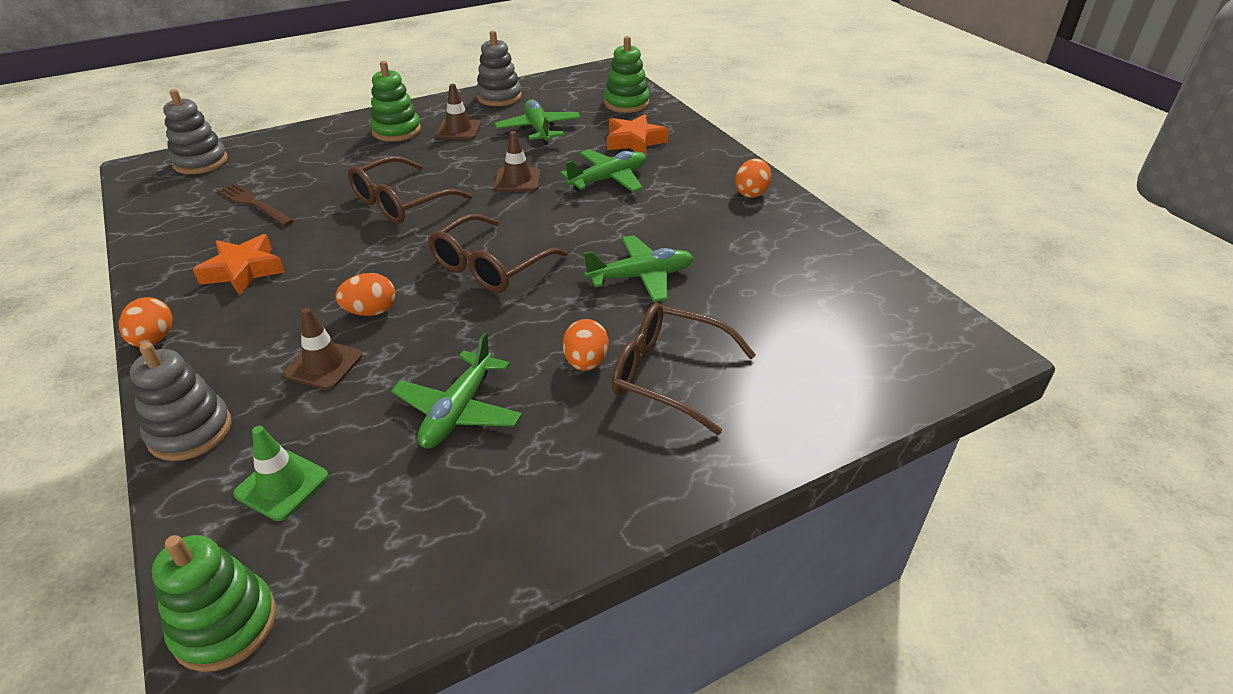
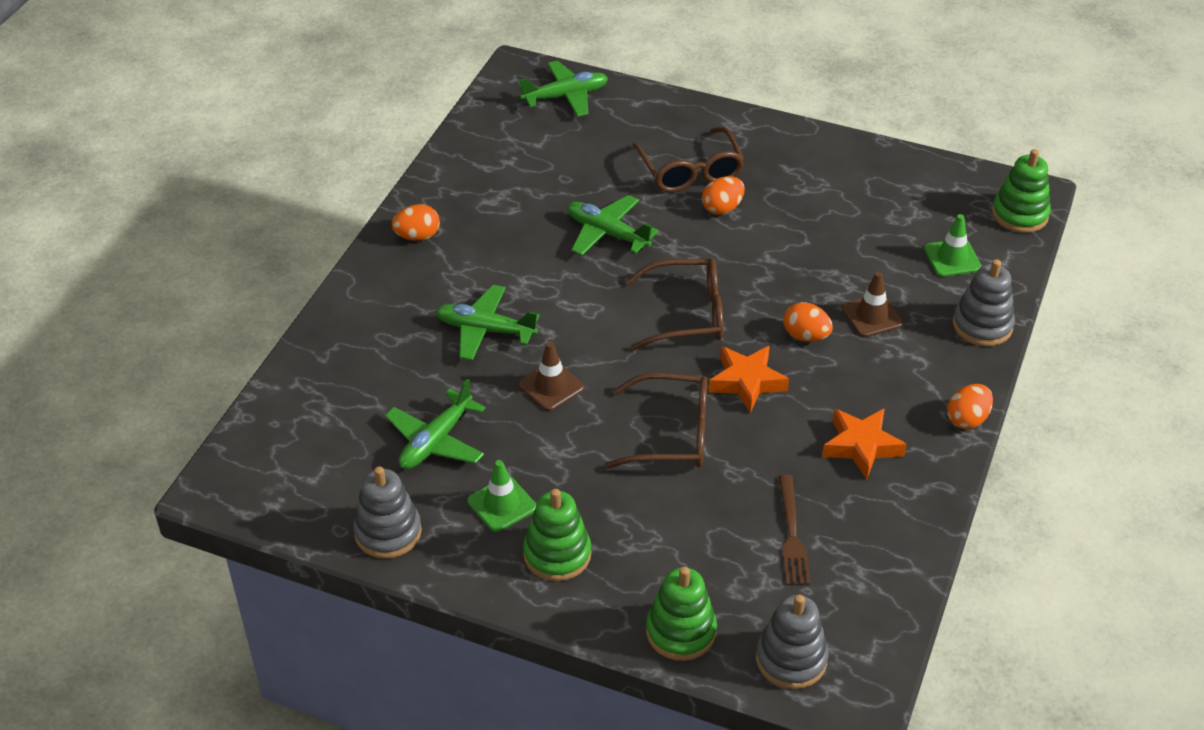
camera: 130 degrees left, 5 degrees up
green plane [391,332,522,448] -> green plane moved to [518,61,608,117]
brown traffic cone [436,84,481,140] -> green traffic cone [467,460,536,532]
green stacking toy [604,36,650,113] -> green stacking toy moved to [646,567,717,661]
orange star [607,114,669,154] -> orange star moved to [709,346,789,413]

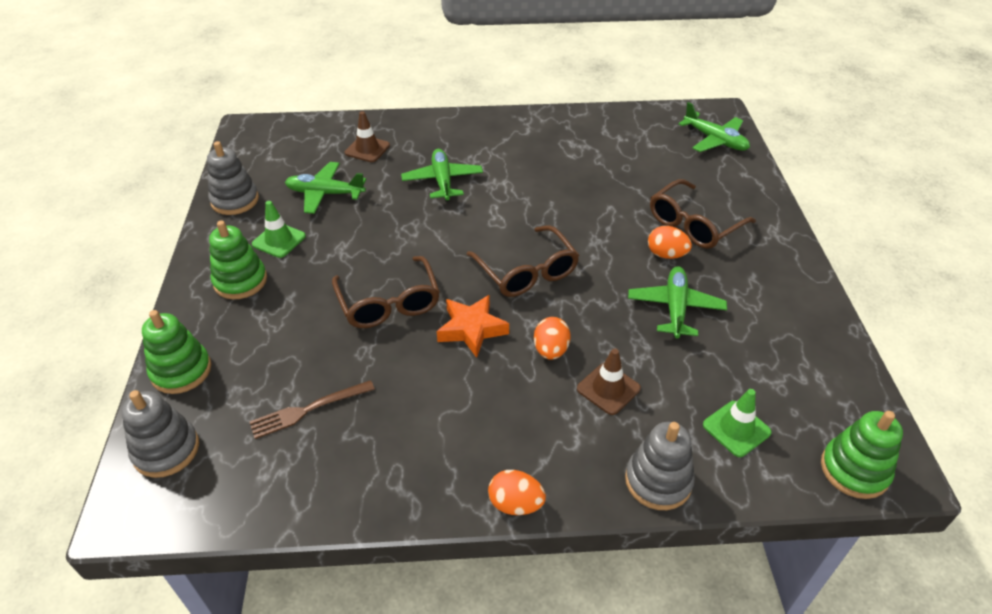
camera: 65 degrees right, 0 degrees up
orange egg [392,204,440,241] -> none
brown traffic cone [519,342,584,411] -> brown traffic cone moved to [345,111,390,162]
green plane [567,195,659,256] -> green plane moved to [628,266,727,339]
orange star [822,408,907,479] -> none

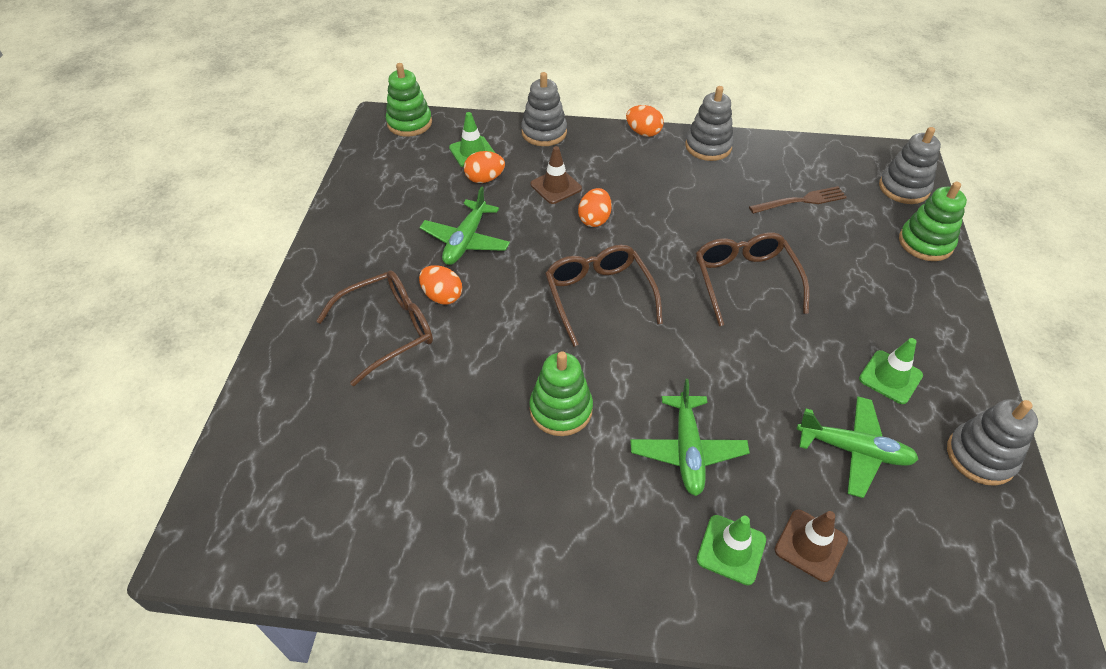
camera: 170 degrees left, 5 degrees up
green stacking toy [209,220,267,299] -> green stacking toy moved to [529,351,593,436]
orange star [437,295,509,358] -> none
green plane [679,102,750,152] -> none
none -> orange egg [464,151,505,183]
none -> grey stacking toy [685,86,734,161]
none -> green traffic cone [697,515,766,585]

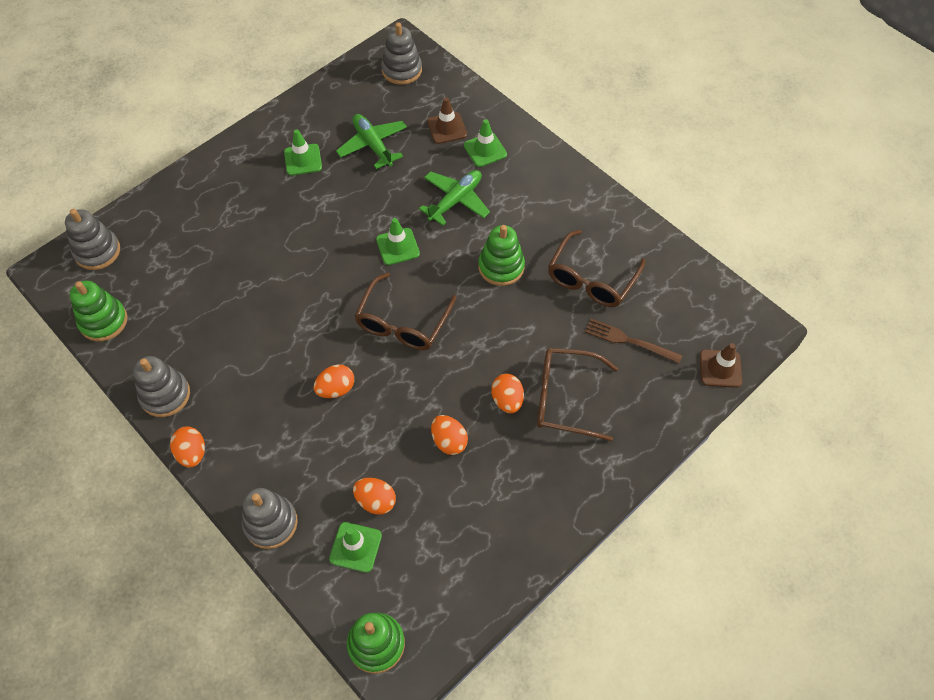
camera: 140 degrees left, 10 degrees up
green plane [420,186,510,265] -> orange egg [431,415,468,455]
brown traffic cone [531,146,582,204] -> brown traffic cone moved to [700,343,742,388]
brown glasses [696,232,809,326] -> brown glasses moved to [548,230,645,307]
brown fork [749,186,847,214] -> brown fork moved to [585,319,683,363]
green stacking toy [899,182,967,261] -> green stacking toy moved to [70,281,128,342]
grey stacking toy [947,399,1038,486] -> grey stacking toy moved to [381,22,422,85]
none -> green traffic cone [376,218,420,265]

